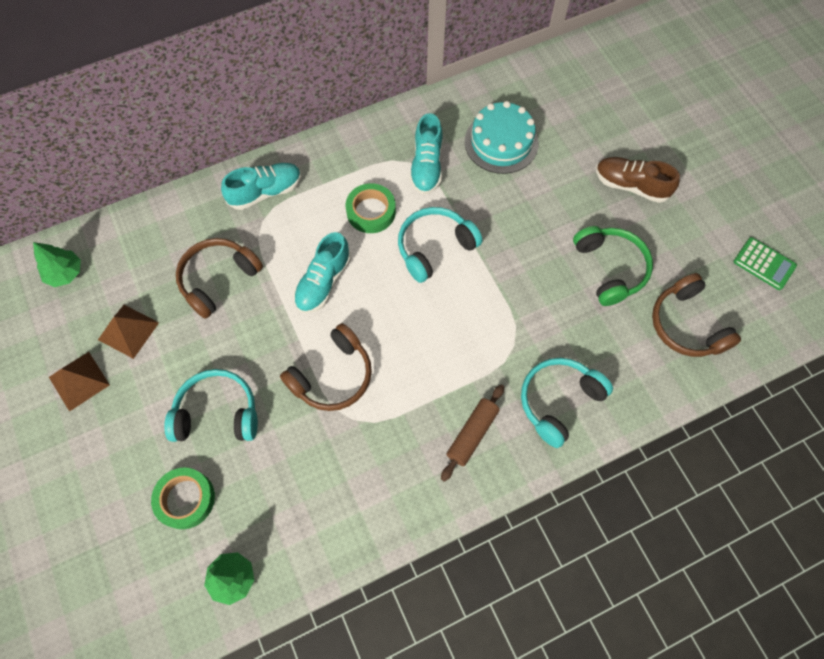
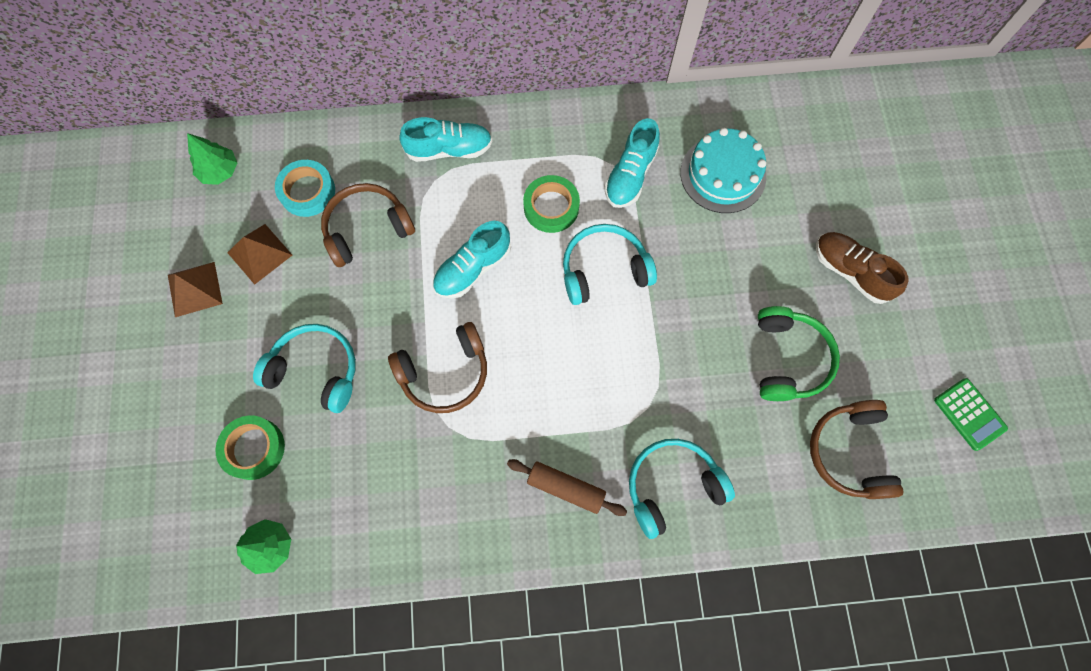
camera: 20 degrees right, 5 degrees up
brown rolling pin [441,385,504,482] -> brown rolling pin turned 60 degrees clockwise [507,459,627,516]
none -> turquoise tape [275,160,335,217]

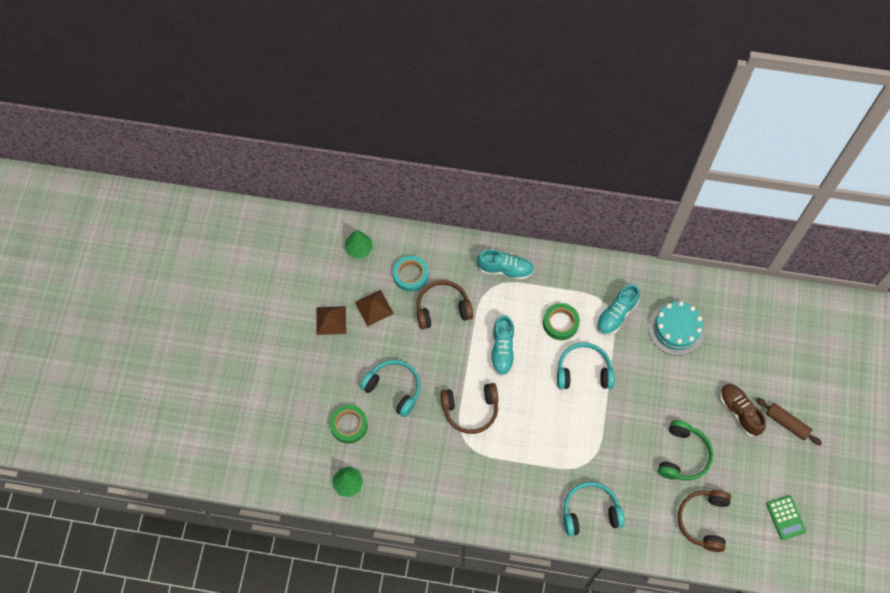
camera: 15 degrees right, 5 degrees down
turquoise shoe [433,221,511,299] -> turquoise shoe turned 60 degrees counterclockwise [490,315,514,376]
brown rolling pin [507,459,627,516] -> brown rolling pin moved to [756,398,822,445]

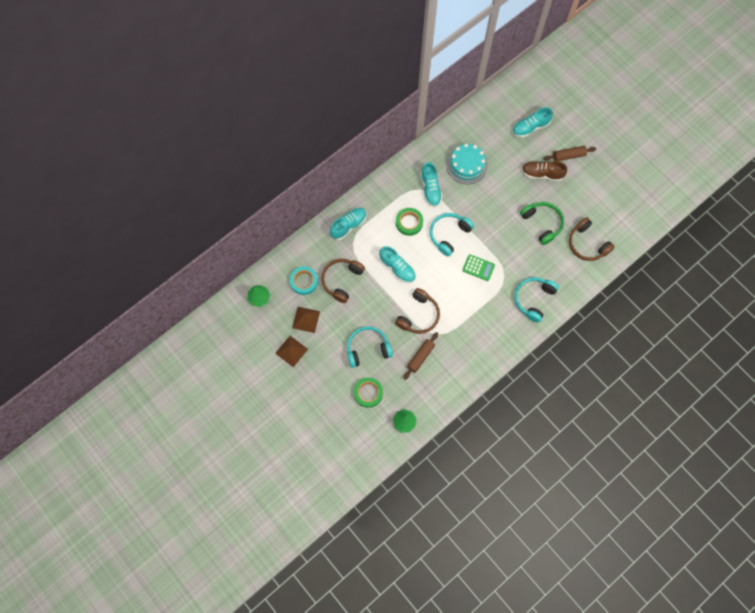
camera: 50 degrees left, 5 degrees up
green calculator [766,495,806,540] -> green calculator moved to [462,254,495,281]
none -> brown rolling pin [403,332,438,380]
none -> turquoise shoe [512,107,553,138]

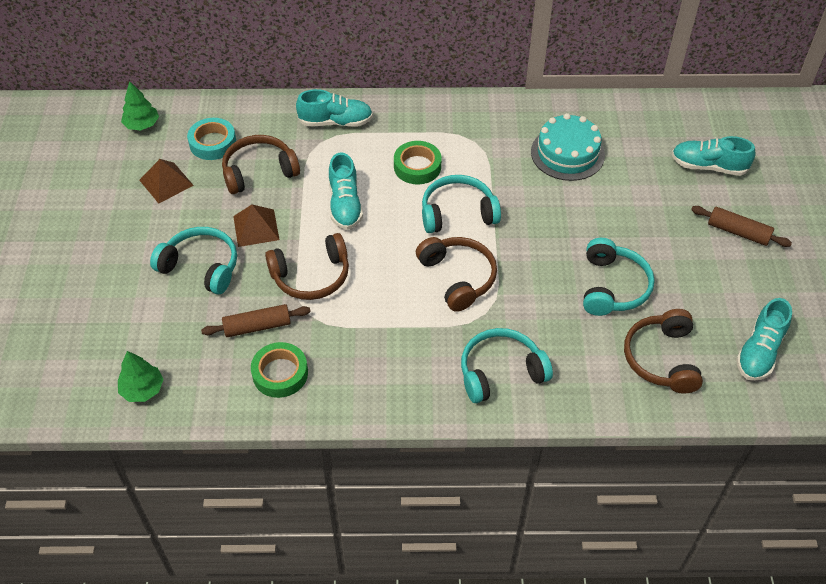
camera: 40 degrees right, 20 degrees down
brown pyramid [275,336,308,367] -> brown pyramid moved to [233,205,280,247]
green tape [354,377,383,408] -> green tape moved to [251,342,308,398]
turquoise shoe [420,162,443,207] -> turquoise shoe moved to [736,298,792,381]
green calculator [462,254,495,281] -> brown headphones [416,237,497,312]
green headphones [520,202,564,245] -> turquoise headphones [583,238,655,316]
brown shoe [522,161,567,181] -> none

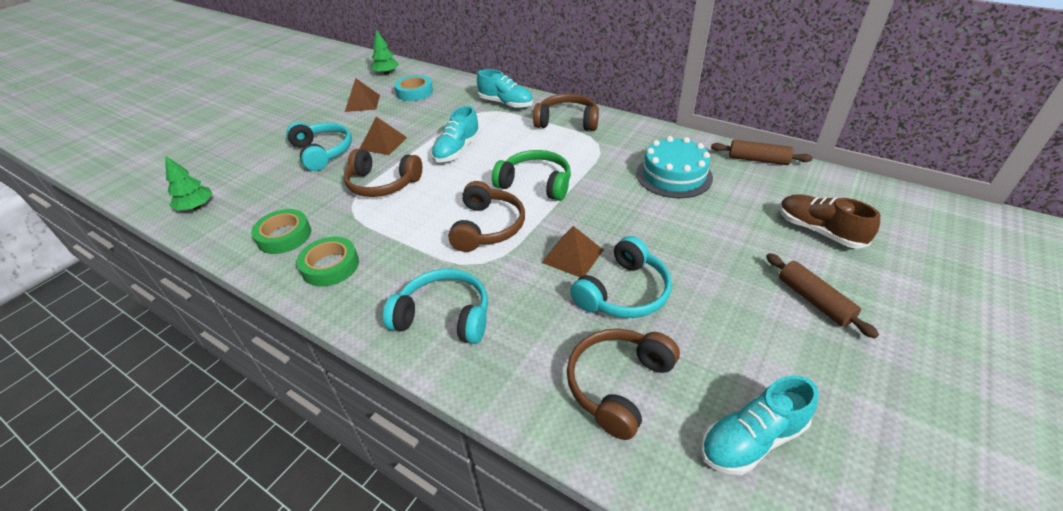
camera: 35 degrees right, 10 degrees down
brown rolling pin [201,304,311,337] -> brown rolling pin moved to [711,140,813,165]
brown headphones [222,135,300,194] -> brown headphones moved to [533,94,599,131]
green tape [394,141,442,184] -> green tape moved to [297,237,359,287]
turquoise headphones [422,175,501,233] -> green headphones [492,150,571,201]
turquoise shoe [672,136,755,176] -> brown shoe [779,194,881,249]
none -> brown pyramid [541,226,603,277]

